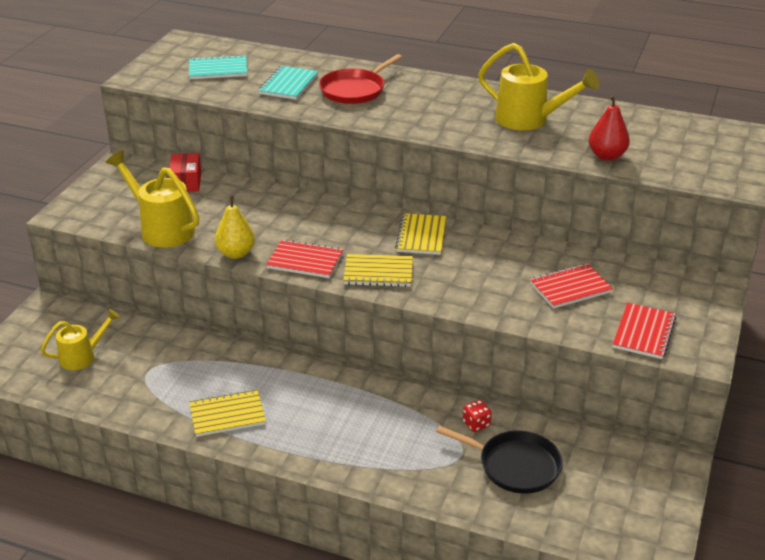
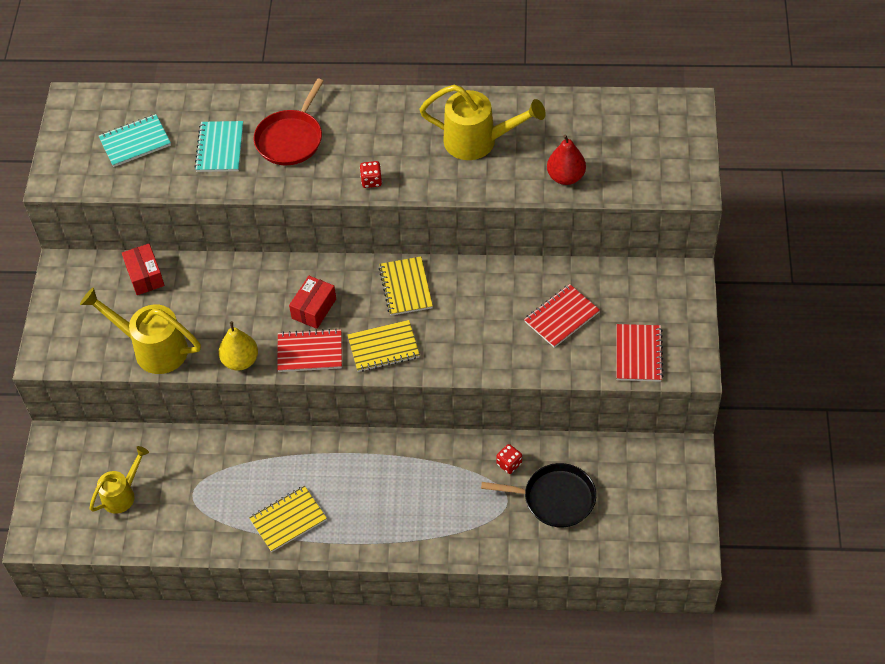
camera: 15 degrees left, 20 degrees up
none -> red box [289,276,336,329]
none -> red dice [360,161,382,188]

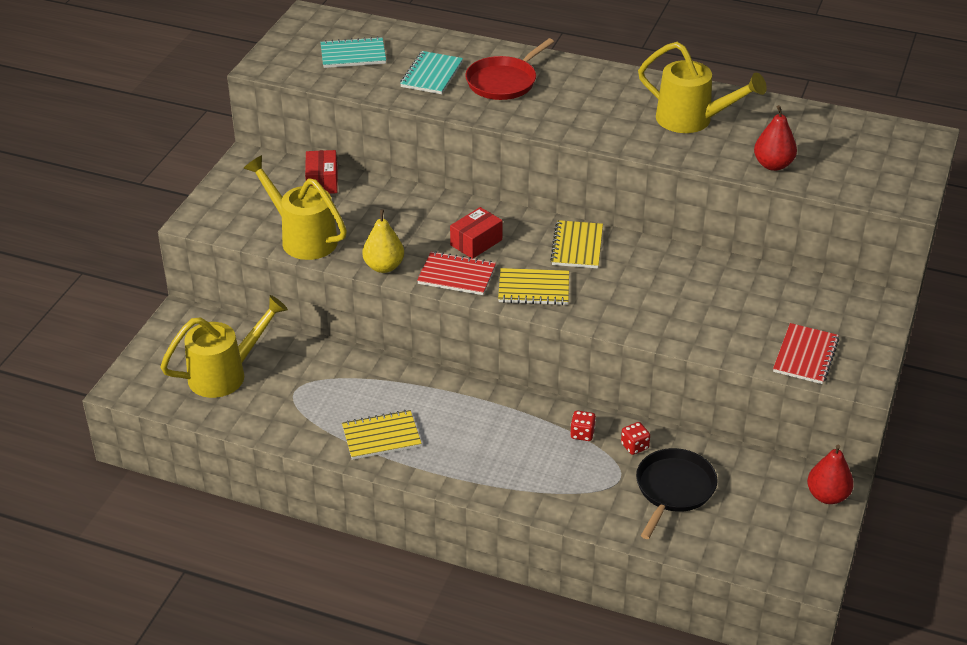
camera: 15 degrees right, 15 degrees down
yellow watering can [89,446,149,514] -> yellow watering can [160,295,288,398], size x1.60
red dice [360,161,382,188] -> red dice moved to [570,411,596,441]
black pan [481,463,596,528] -> black pan turned 90 degrees counterclockwise [636,448,718,539]
red notebook [524,284,600,348] -> none
none -> red pear [807,445,854,504]

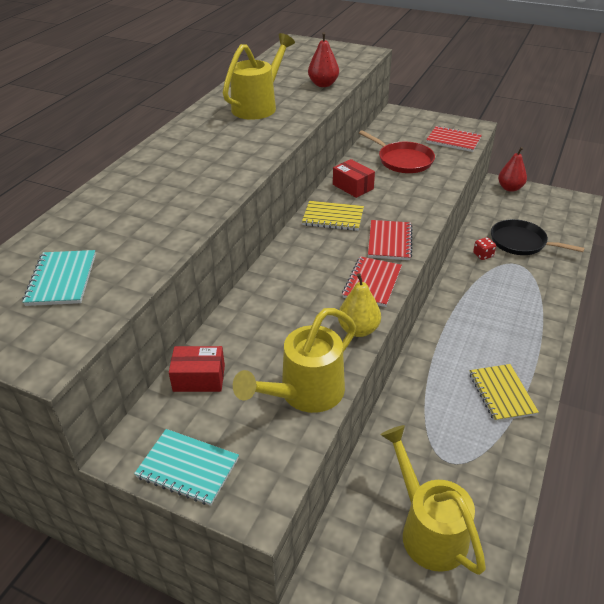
camera: 85 degrees left, 0 degrees up
turquoise notebook [400,51,463,94] -> turquoise notebook moved to [134,429,239,506]
red box [450,207,503,259] -> red box moved to [333,159,375,198]
red pan [465,38,554,100] -> red pan moved to [359,130,435,173]
yellow notebook [498,268,569,305] -> red notebook [368,220,413,260]
red dice [570,411,596,441] -> none

